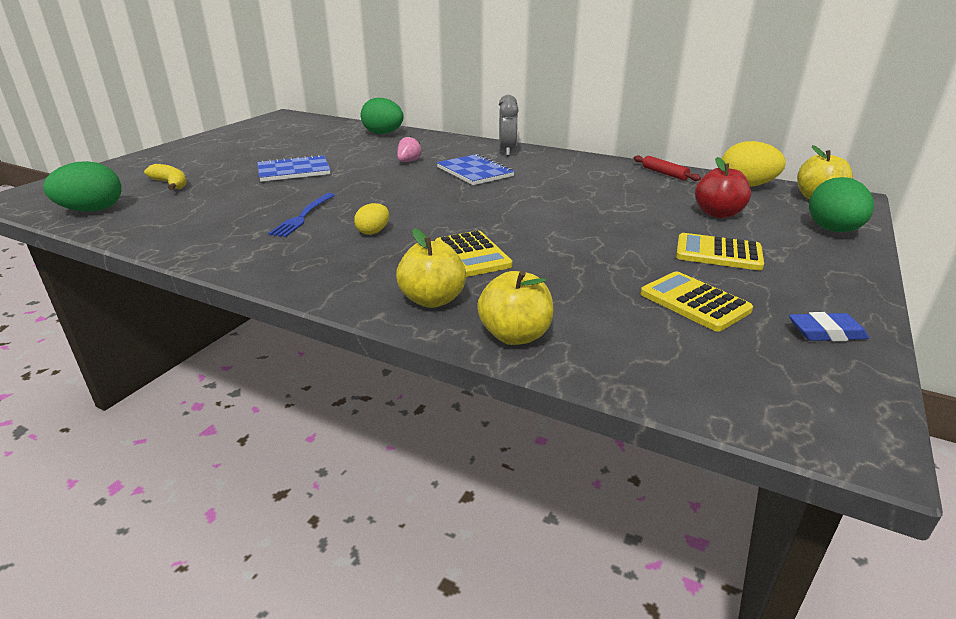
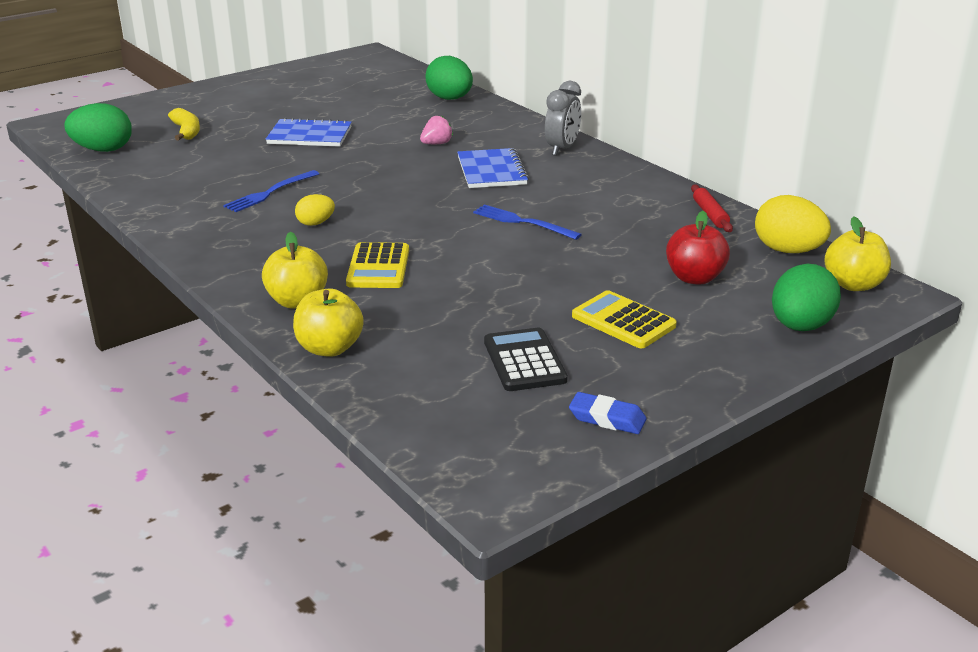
camera: 25 degrees right, 0 degrees up
yellow calculator [641,271,753,332] -> black calculator [484,328,568,391]
none -> blue fork [473,204,582,240]

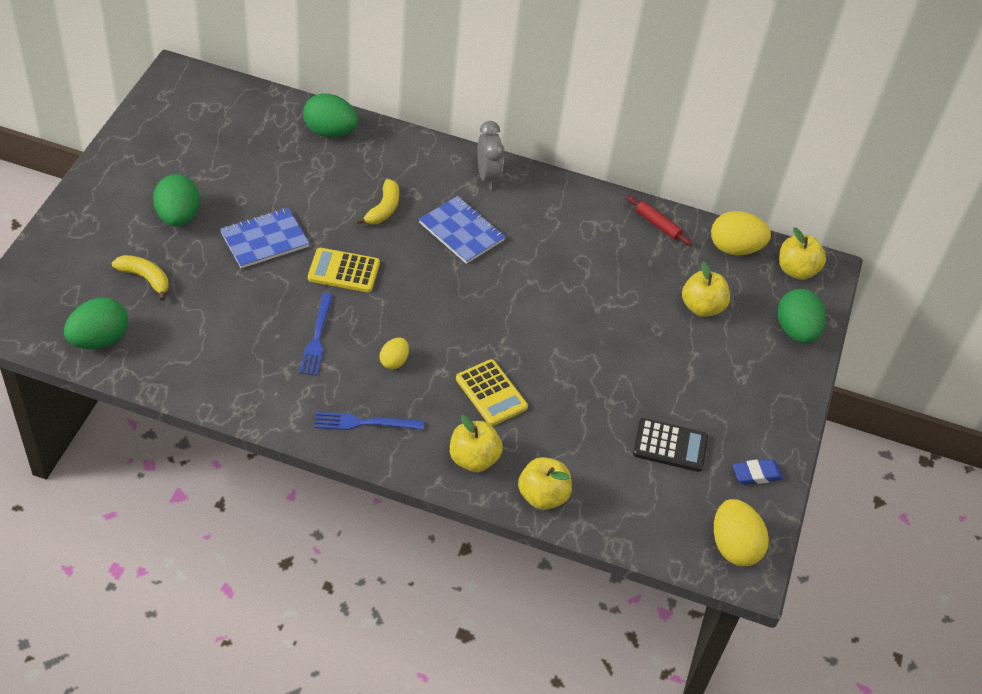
camera: 40 degrees left, 20 degrees up
pink strawberry [420,115,453,144] -> yellow banana [356,179,399,224]
blue fork [473,204,582,240] -> blue fork moved to [315,412,424,430]
black calculator [484,328,568,391] -> black calculator turned 150 degrees clockwise [633,418,708,472]
yellow calculator [572,290,677,348] -> yellow calculator moved to [308,248,380,292]
red apple [666,211,730,285] -> yellow apple [682,261,730,317]
none -> green egg [153,174,200,227]
none -> yellow egg [714,499,769,566]

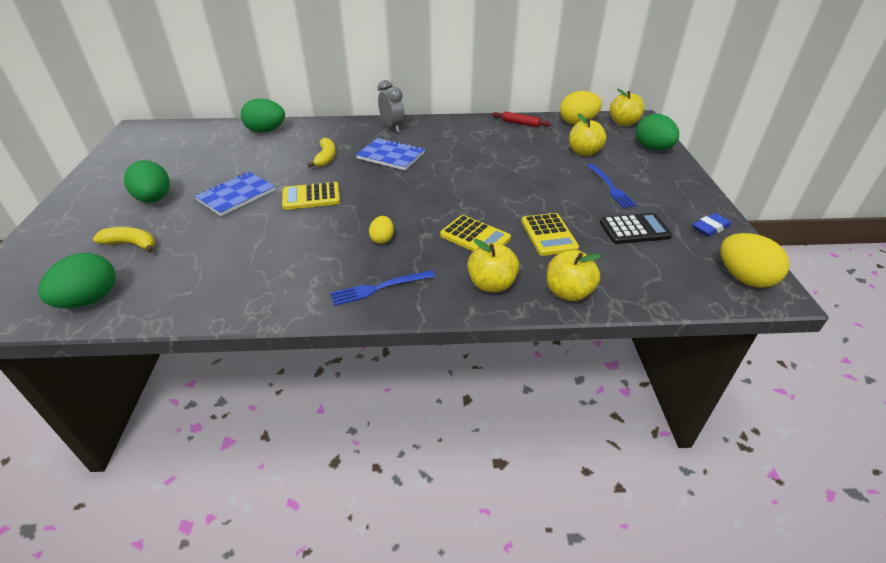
camera: 15 degrees left, 10 degrees down
blue fork [299,293,333,376] -> blue fork moved to [587,163,637,208]
none -> yellow calculator [521,213,579,256]

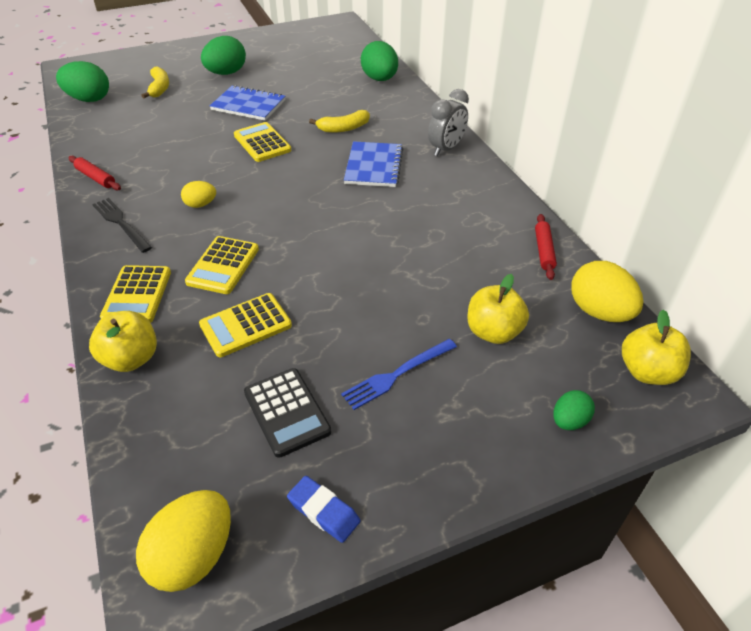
camera: 70 degrees right, 5 degrees up
blue fork [330,270,435,306] -> black fork [92,198,152,253]
yellow apple [467,239,519,292] -> yellow calculator [100,265,171,323]
green egg [636,114,679,150] -> green egg [553,390,595,430], size x0.56
none -> red rolling pin [69,156,121,190]

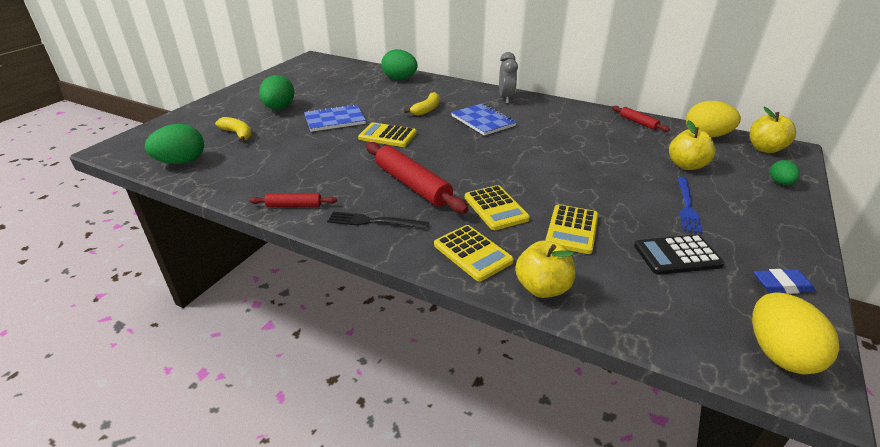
camera: 40 degrees left, 10 degrees down
yellow egg [181,181,216,208] -> red rolling pin [366,142,469,213]
black calculator [244,368,331,458] -> black calculator turned 150 degrees clockwise [634,234,725,275]

